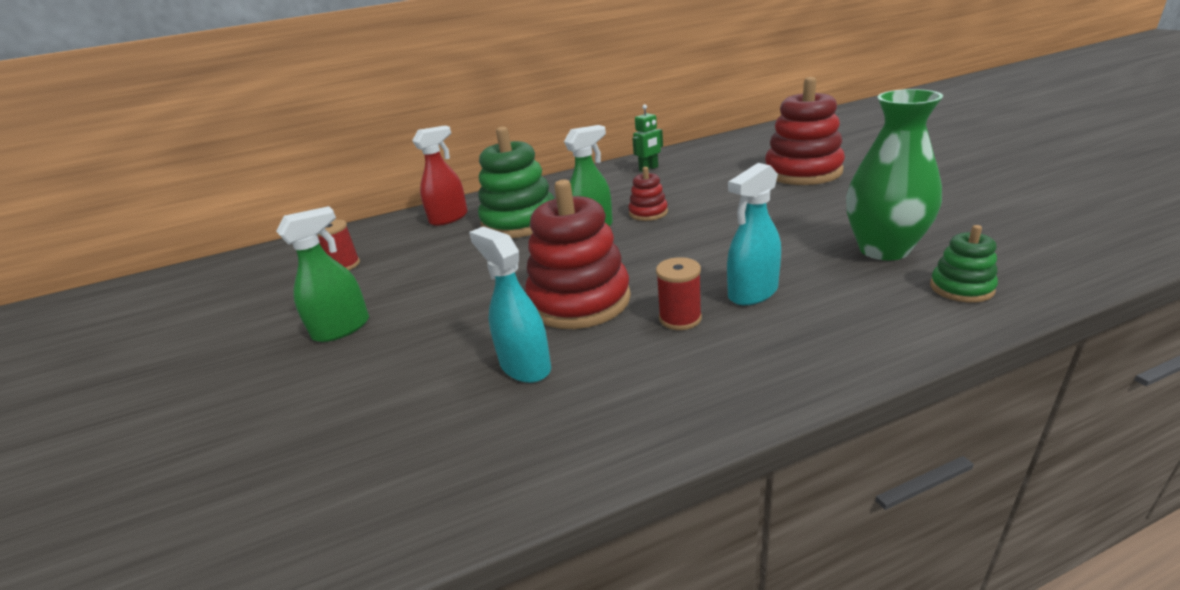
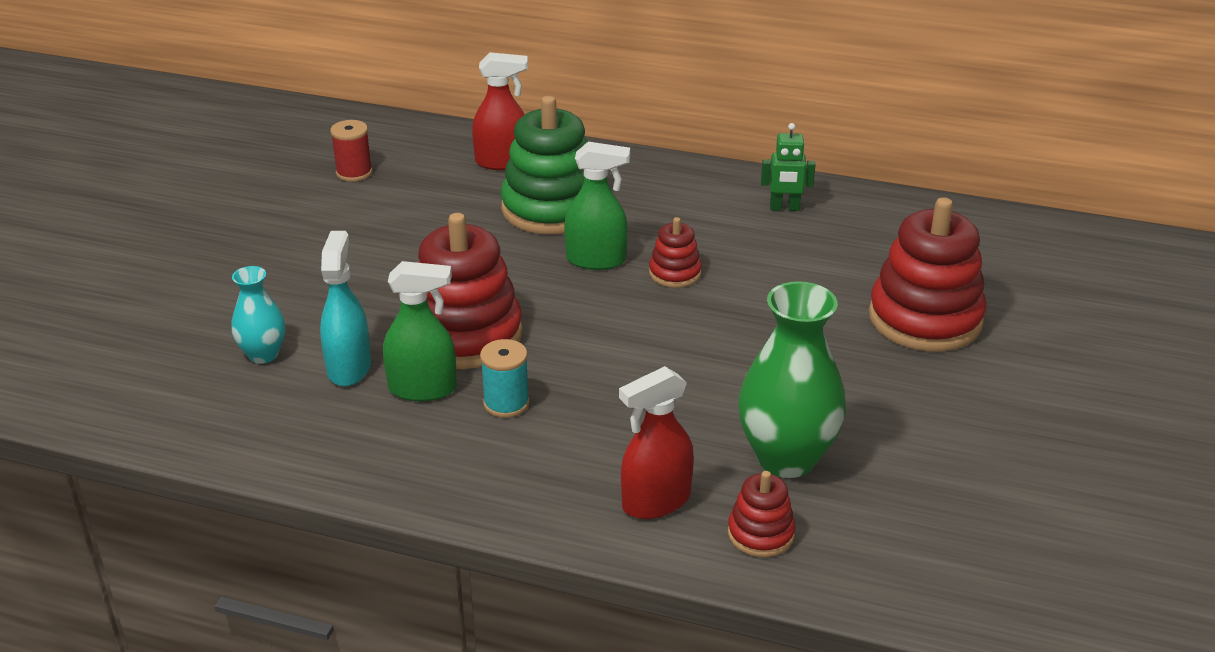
camera: 35 degrees right, 5 degrees up
green spray bottle [276,206,369,342] -> green spray bottle moved to [383,261,457,402]
red spool [656,257,702,330] -> turquoise spool [480,339,530,418]
turquoise spray bottle [727,163,781,305] -> none
green stacking toy [930,225,998,302] -> red stacking toy [728,471,795,557]
none -> turquoise vase [231,266,285,364]
none -> red spray bottle [619,366,694,519]

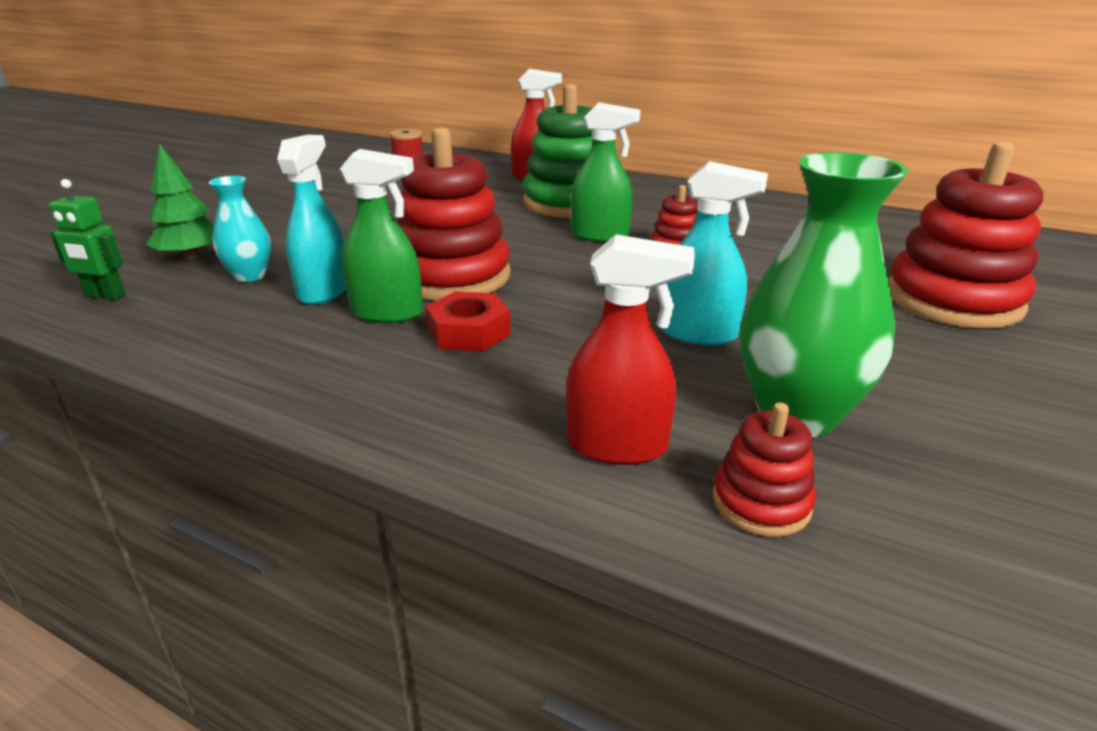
camera: 10 degrees right, 5 degrees down
turquoise spool [480,339,530,418] -> red nut [426,291,511,352]
red spray bottle [619,366,694,519] -> red spray bottle turned 150 degrees counterclockwise [566,234,695,465]
green robot [761,123,815,211] -> green robot moved to [49,179,126,300]
none -> green tree [146,143,214,260]
none -> turquoise spray bottle [660,161,768,345]

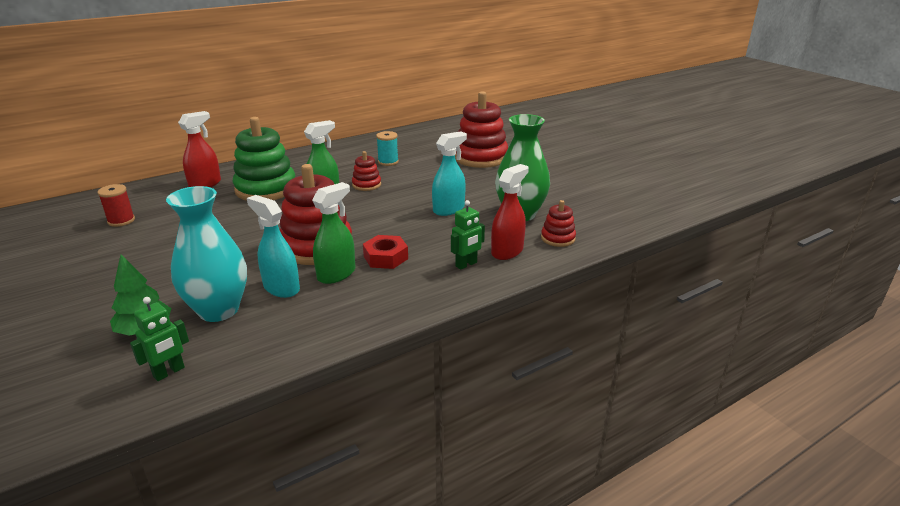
camera: 60 degrees left, 0 degrees up
turquoise vase [208,176,271,282] -> turquoise vase [166,186,247,322], size x1.82
none -> turquoise spool [376,131,399,166]
none -> green robot [451,200,485,270]

